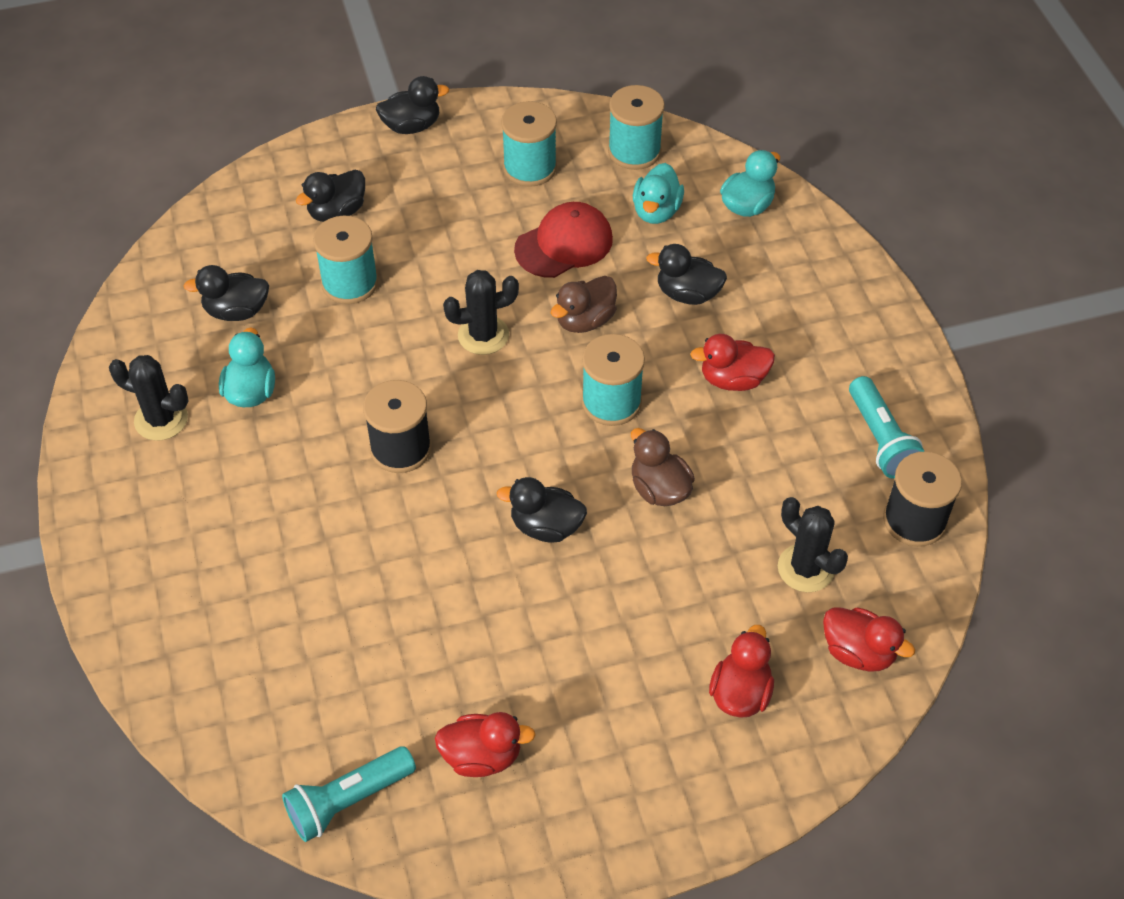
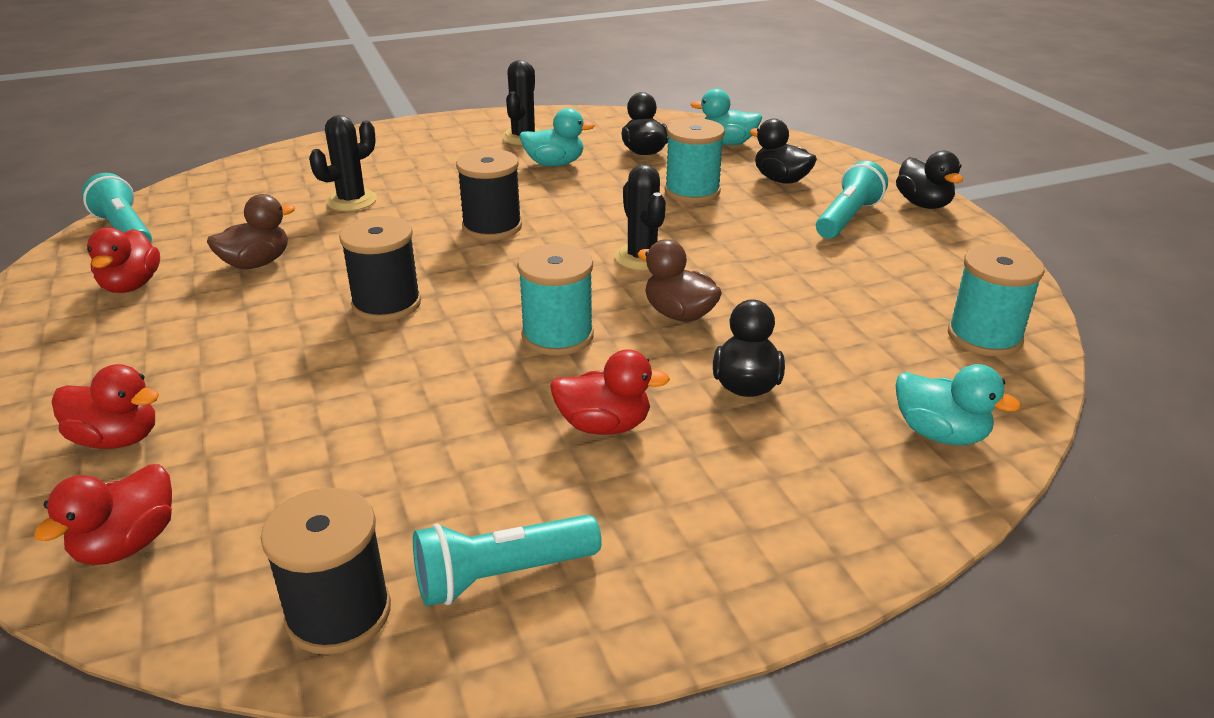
camera: 85 degrees right, 20 degrees down
black duck [496,477,587,543] -> black spool [339,216,421,322]
turquoise spool [501,101,557,187] -> none
red cap [514,202,613,278] -> none
brown duck [631,428,695,506] -> brown duck moved to [207,194,295,269]
turquoise duck [633,163,684,224] -> turquoise duck moved to [690,88,762,145]
red duck [690,334,775,391] -> red duck turned 105 degrees clockwise [550,349,670,435]
black cactus [778,497,848,592] -> black cactus moved to [309,115,377,211]
none -> turquoise flashlight [816,161,888,239]

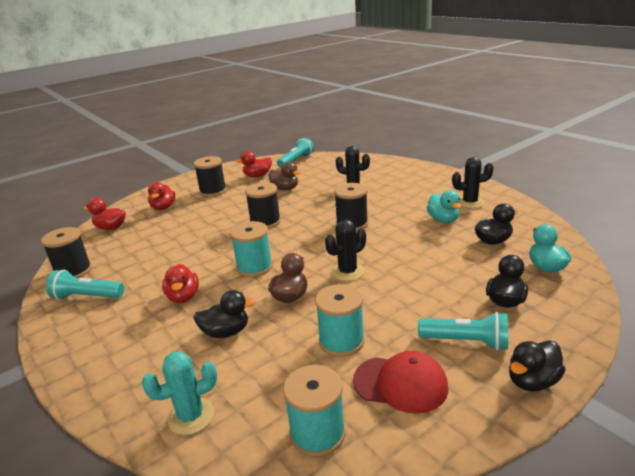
camera: 75 degrees right, 5 degrees down
turquoise flashlight [413,514,602,606] -> turquoise flashlight turned 45 degrees counterclockwise [46,270,124,300]
turquoise spool [665,118,725,203] -> turquoise spool moved to [315,284,365,357]
turquoise duck [896,364,1021,445] -> turquoise cactus [142,351,217,435]
none -> black spool [194,156,227,197]
none -> red cap [353,351,448,414]

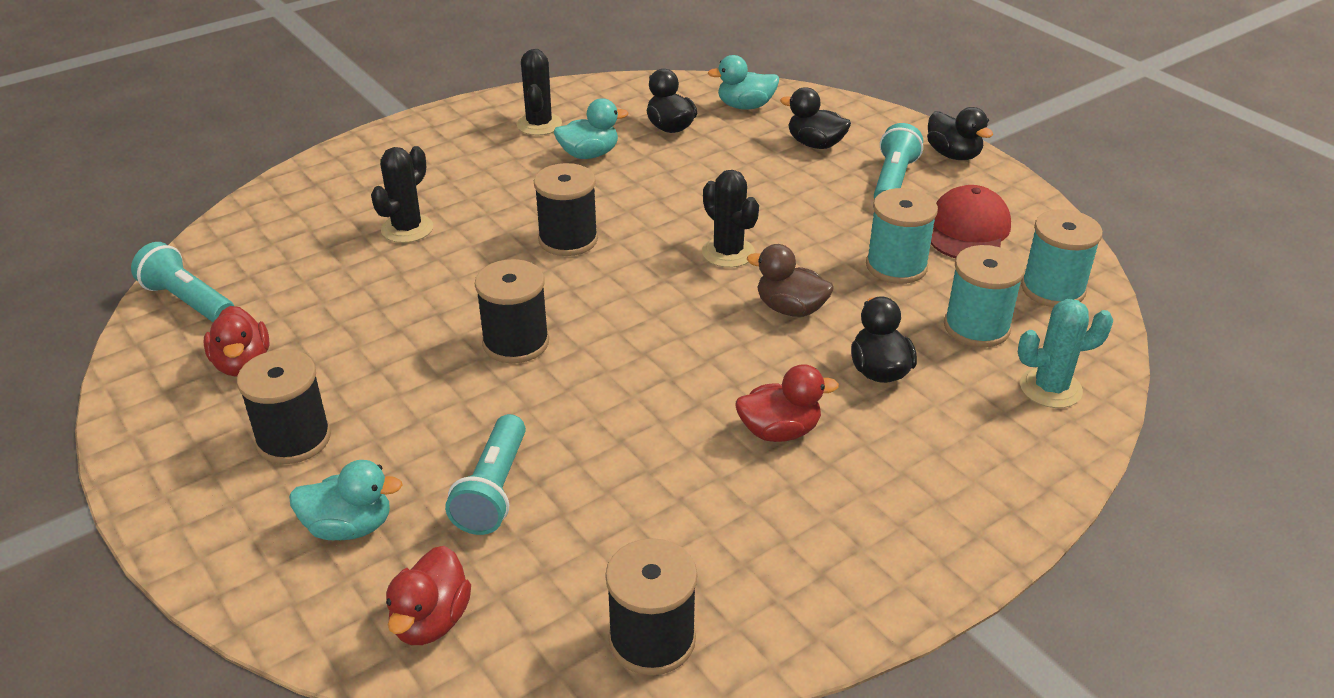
camera: 90 degrees left, 10 degrees up
turquoise flashlight [46,270,124,300] -> turquoise flashlight moved to [445,414,526,535]
turquoise cactus [142,351,217,435] -> turquoise cactus turned 75 degrees counterclockwise [1018,299,1114,408]
red duck [148,182,175,210] -> turquoise duck [289,460,402,540]
turquoise spool [230,221,273,277] -> turquoise spool moved to [944,245,1025,348]
brown duck [268,162,301,190] -> none

